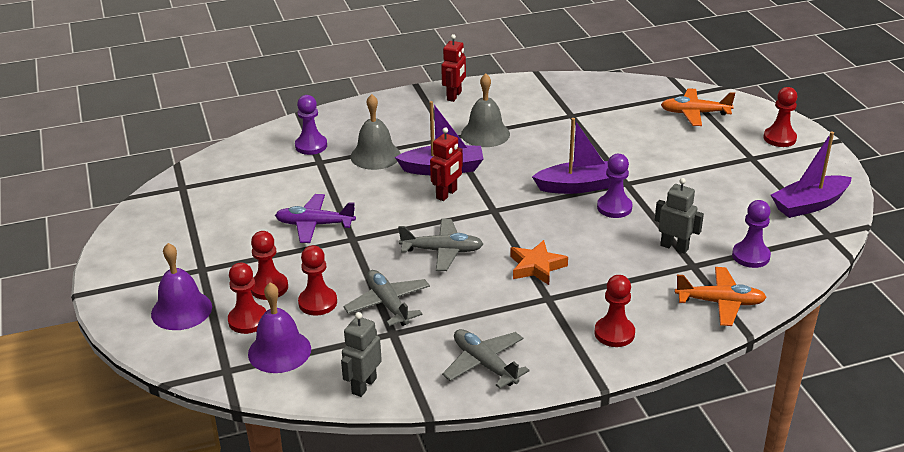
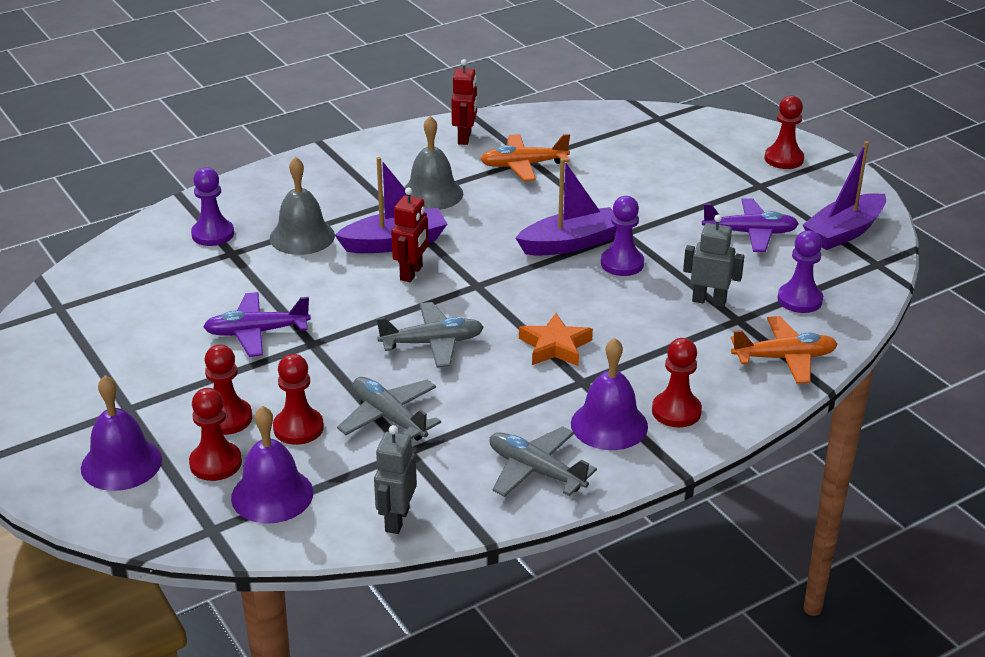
camera: 15 degrees left, 0 degrees up
red robot [441,34,466,102] -> red robot moved to [451,59,477,145]
orange plane [661,89,735,126] -> orange plane moved to [481,134,570,181]
none -> purple bell [571,338,648,450]
none -> purple plane [702,198,799,252]

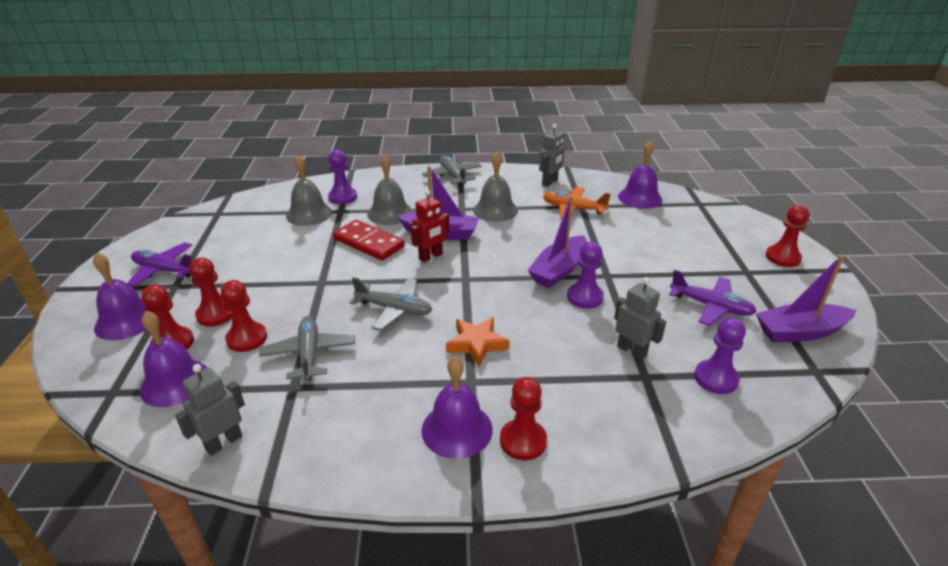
camera: 30 degrees right, 0 degrees up
purple plane [203,292,311,357] -> purple plane moved to [127,242,192,287]
red robot [451,59,477,145] -> grey robot [539,124,565,187]
grey plane [489,426,597,497] -> grey plane moved to [422,155,482,187]
purple boat [516,158,617,255] -> purple boat turned 120 degrees clockwise [527,195,587,288]
orange plane [731,316,838,384] -> none
none -> grey bell [286,155,332,226]
none -> red domino [333,220,405,261]
none -> purple bell [618,140,663,209]

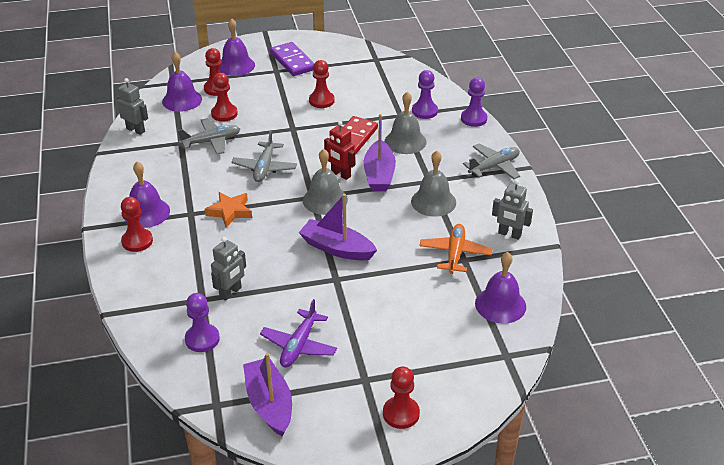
camera: 80 degrees right, 5 degrees up
purple plane [127,242,192,287] -> purple domino [270,42,314,76]
red pawn [189,258,232,327] -> red pawn moved to [309,60,335,108]
grey bell [286,155,332,226] -> grey bell moved to [303,149,348,215]
purple pawn [567,242,604,309] -> purple pawn moved to [461,78,487,127]

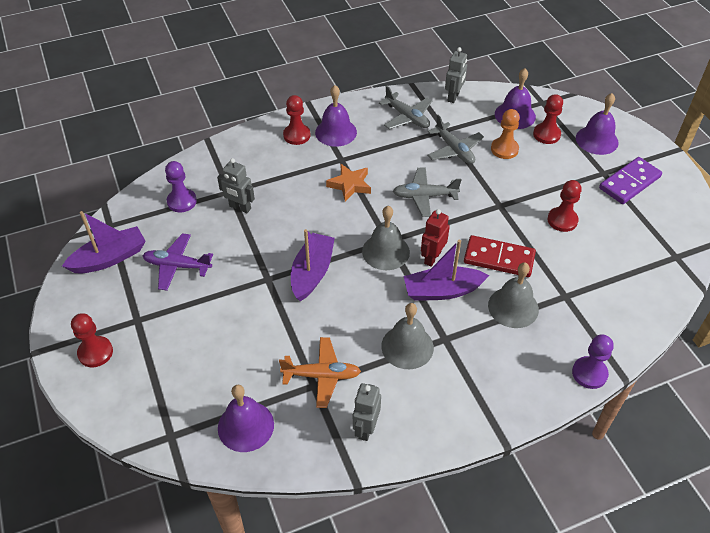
camera: 80 degrees right, 10 degrees up
red pawn [211,73,238,122] -> orange pawn [491,109,520,159]
purple pawn [412,70,438,119] -> none
grey plane [463,144,520,179] -> grey plane moved to [379,86,432,129]

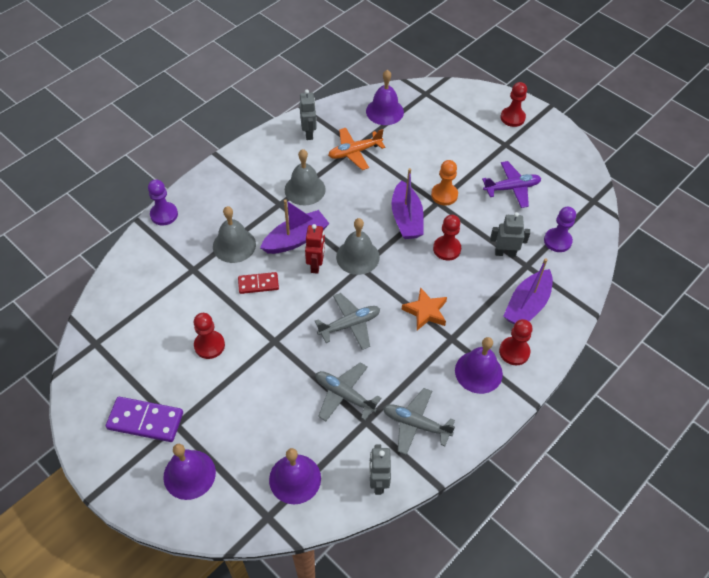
camera: 155 degrees right, 5 degrees up
purple boat [62,211,146,273] -> purple boat moved to [503,258,553,324]
red domino [464,235,536,277] -> red domino [238,272,279,294], size x0.63
orange pawn [491,109,520,159] -> orange pawn moved to [431,160,458,206]
red pawn [533,94,563,144] -> red pawn moved to [433,215,461,260]
purple domino [599,157,662,204] -> purple domino turned 75 degrees clockwise [106,397,183,442]

